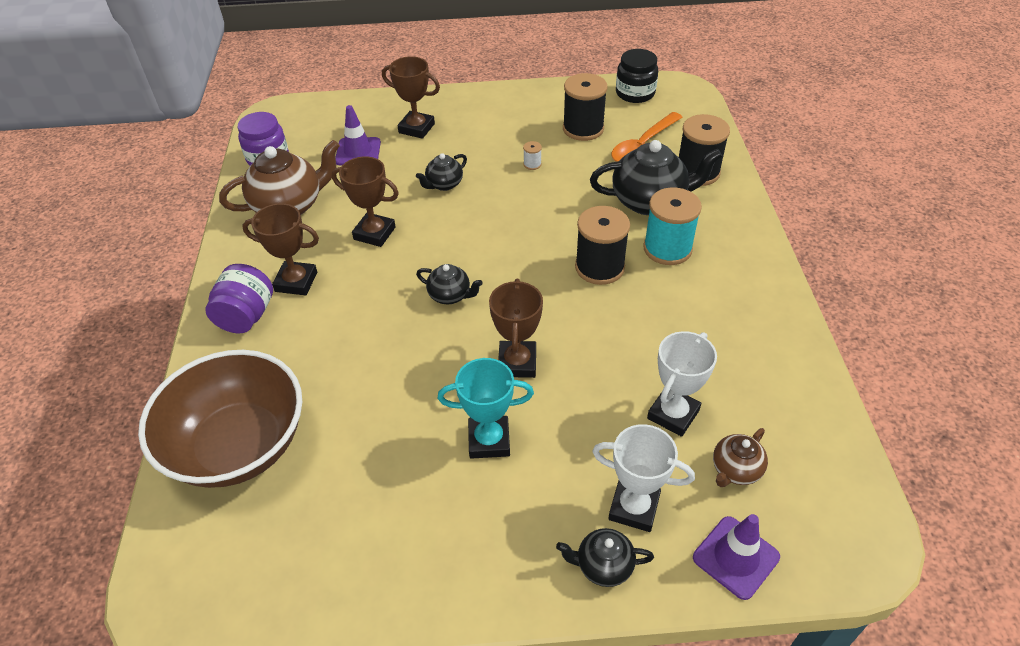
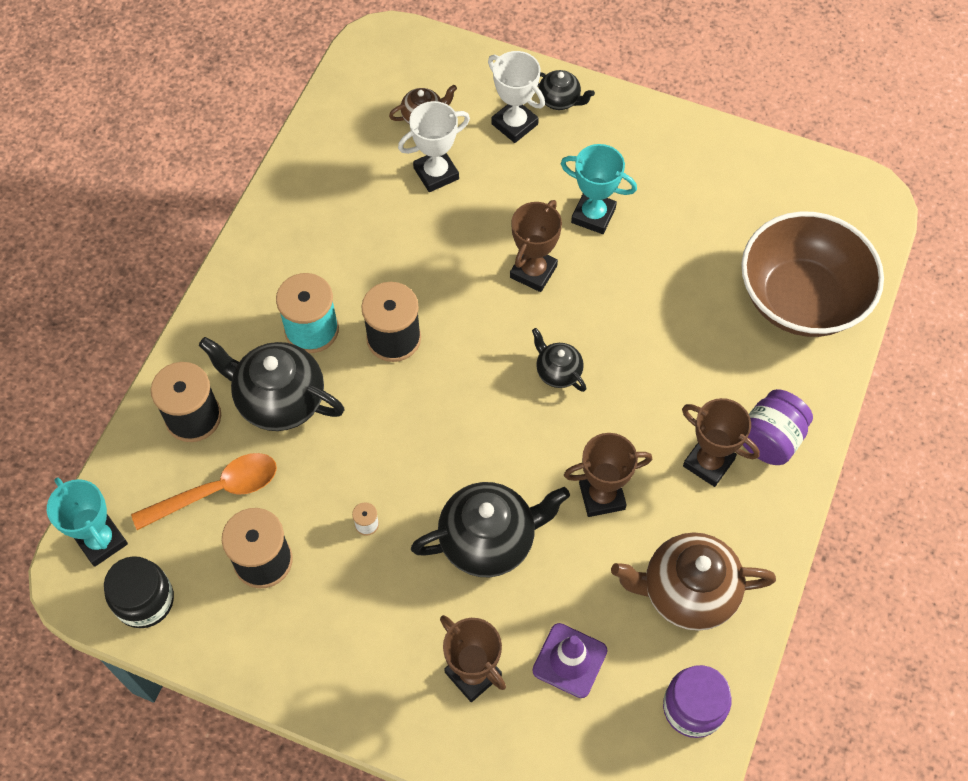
camera: 155 degrees left, 15 degrees up
brown trophy [332,157,399,247] -> brown trophy turned 60 degrees counterclockwise [564,433,652,517]
black teapot [416,153,467,191] -> black teapot [411,482,570,577], size x1.92
purple traffic cone [693,514,780,600] -> none
none -> turquoise trophy [47,478,128,567]

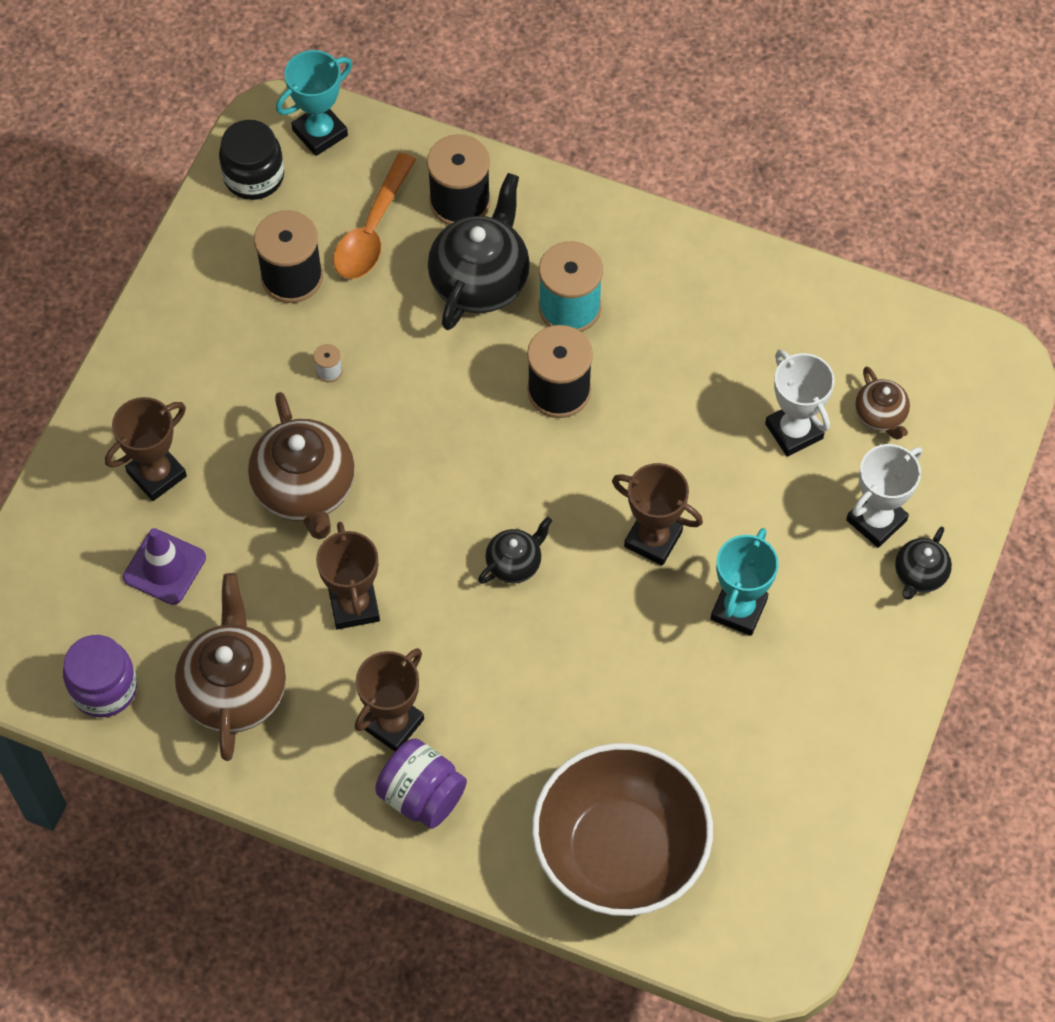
camera: 90 degrees right, 0 degrees up
orange spoon [131,453,277,530] -> orange spoon turned 45 degrees clockwise [333,153,416,279]
black teapot [411,482,570,577] -> brown teapot [248,392,355,539]

